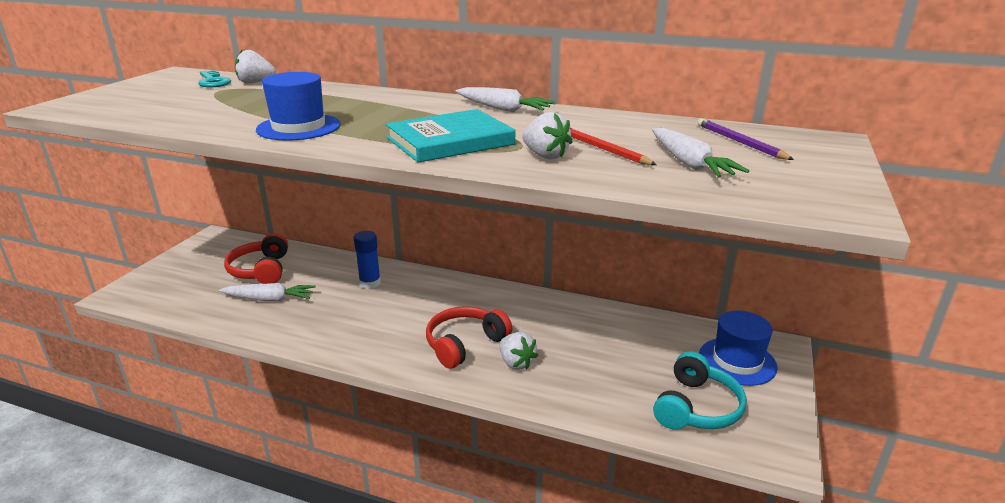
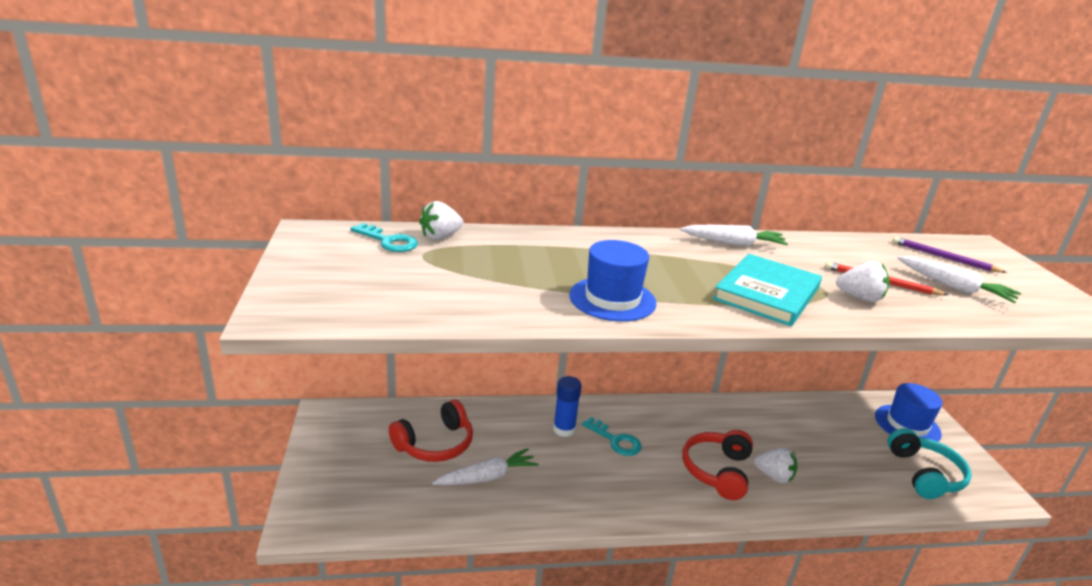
camera: 30 degrees left, 0 degrees up
red headphones [224,233,288,284] -> red headphones turned 90 degrees counterclockwise [389,400,473,462]
none -> turquoise key [582,417,641,456]

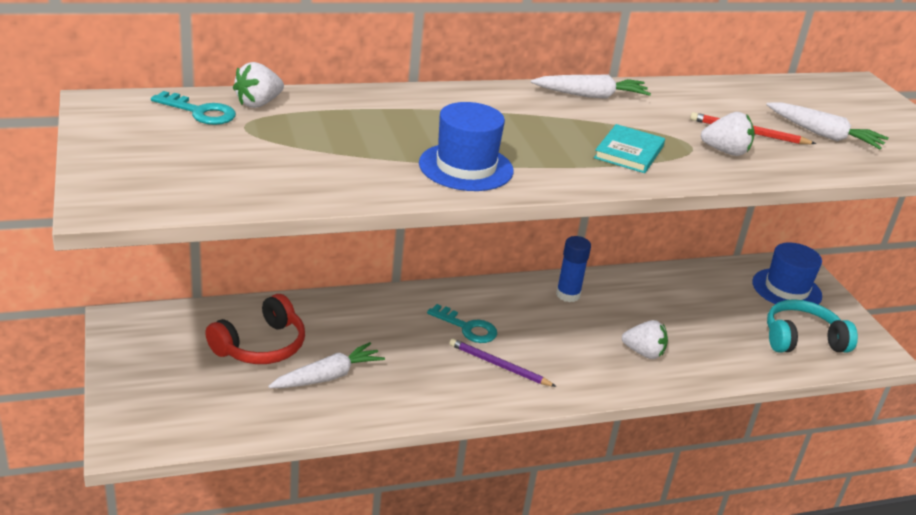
camera: 10 degrees left, 5 degrees up
blue glue stick [553,376,582,437] -> blue glue stick moved to [556,236,591,302]
red headphones [682,430,753,500] -> none
turquoise book [713,254,822,326] -> turquoise book [594,124,665,173], size x0.63
turquoise headphones [887,428,972,499] -> turquoise headphones turned 90 degrees counterclockwise [767,299,858,352]
purple pencil [892,237,1007,273] -> purple pencil moved to [449,338,556,387]

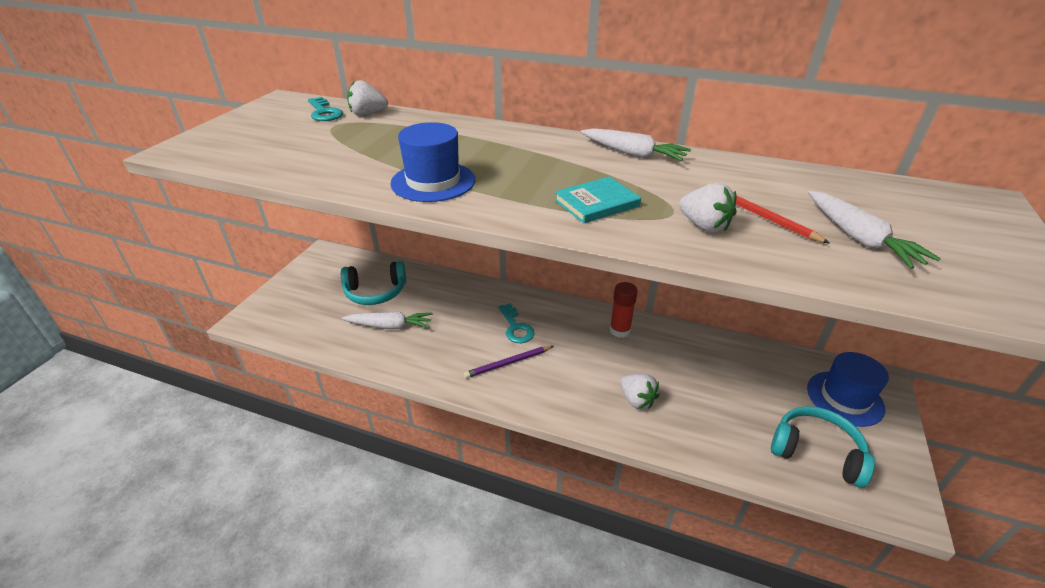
camera: 40 degrees right, 5 degrees up
red headphones [205,294,305,364] -> turquoise headphones [341,261,406,305]
purple pencil [449,338,556,387] -> purple pencil turned 90 degrees counterclockwise [464,346,554,378]
blue glue stick [556,236,591,302] -> red glue stick [610,282,638,338]

